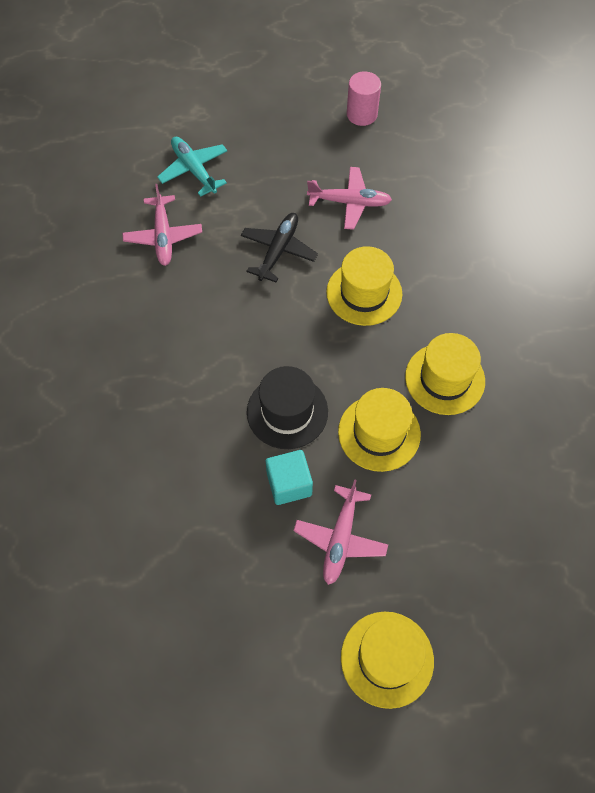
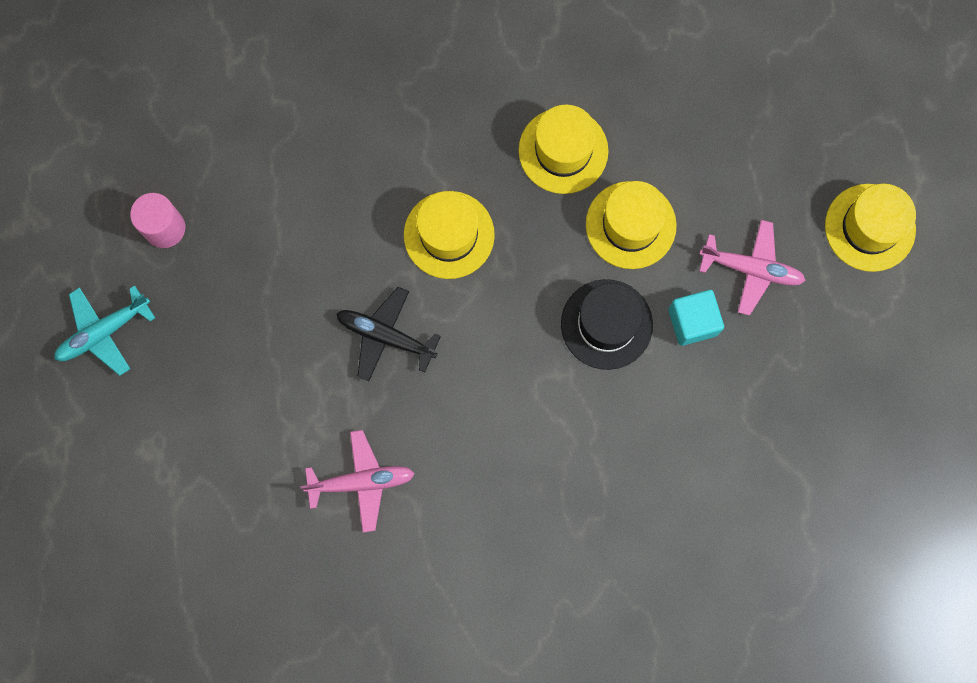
camera: 90 degrees left, 15 degrees up
turquoise plane [157,137,227,197] -> turquoise plane moved to [54,286,155,376]
pink plane [307,167,392,230] -> none

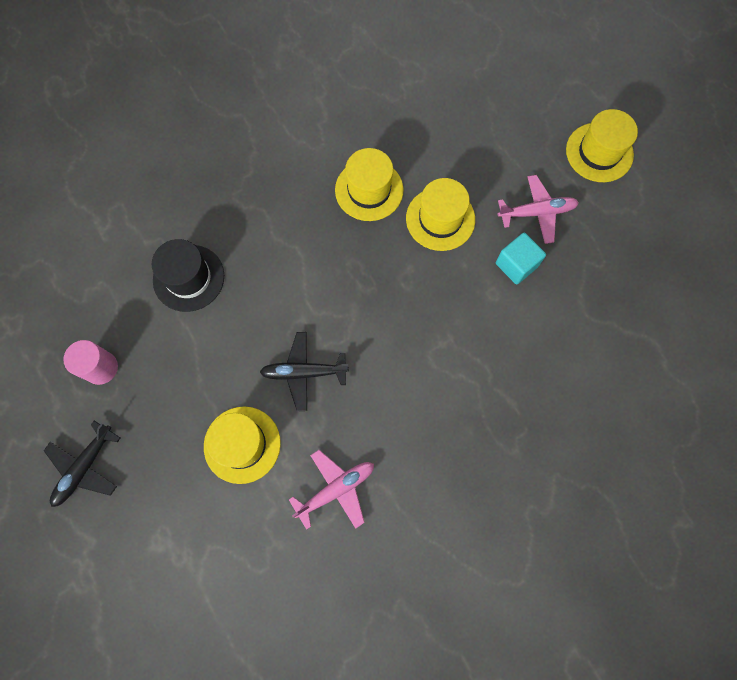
camera: 25 degrees left, 5 degrees down
turquoise plane [54,286,155,376] -> black plane [44,421,120,507]
yellow hat [404,191,495,279] -> yellow hat moved to [204,406,281,484]
black hat [561,279,653,370] -> black hat moved to [152,239,224,312]

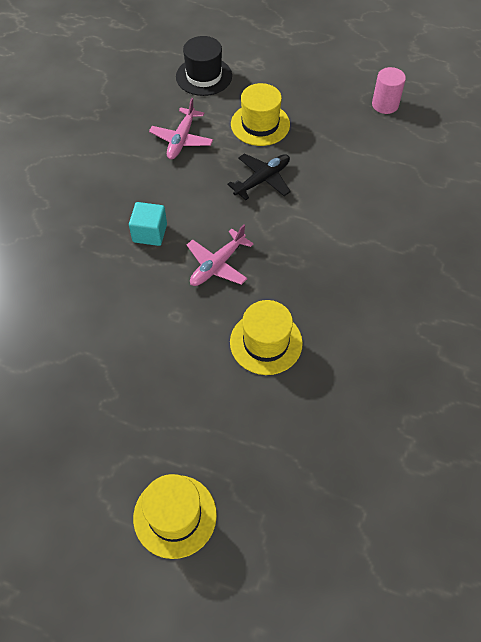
camera: 140 degrees right, 15 degrees down
black plane [44,421,120,507] -> none
black hat [152,239,224,312] -> black hat moved to [176,36,232,96]
yellow hat [335,148,404,221] -> none
turquoise cube [496,233,546,285] -> turquoise cube moved to [129,202,167,246]
pink plane [498,175,579,244] -> pink plane moved to [187,225,253,286]

